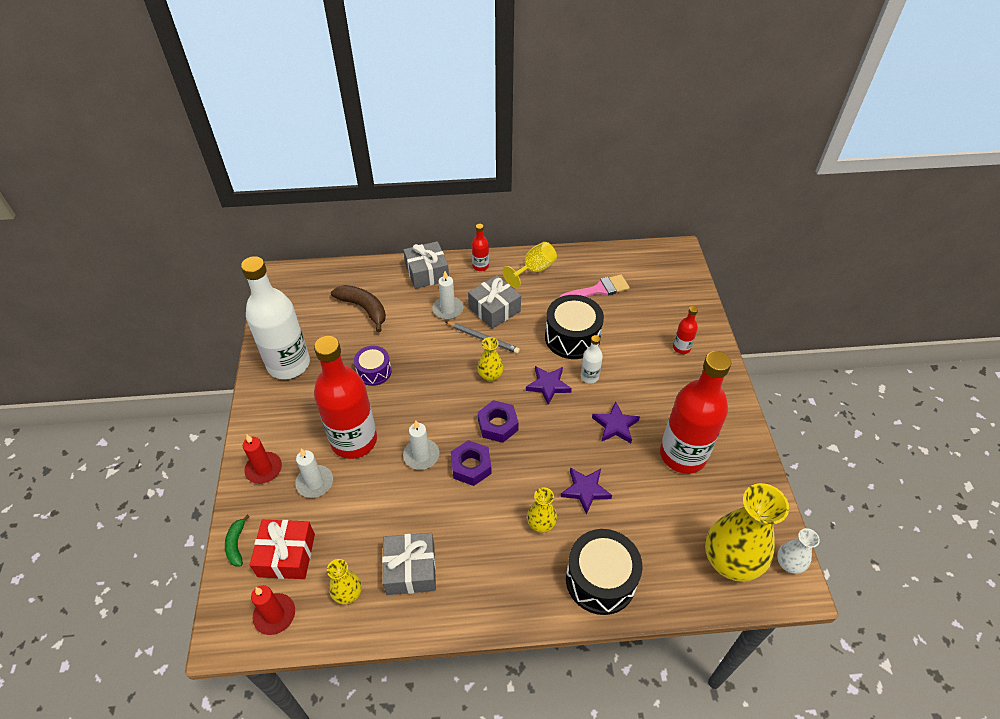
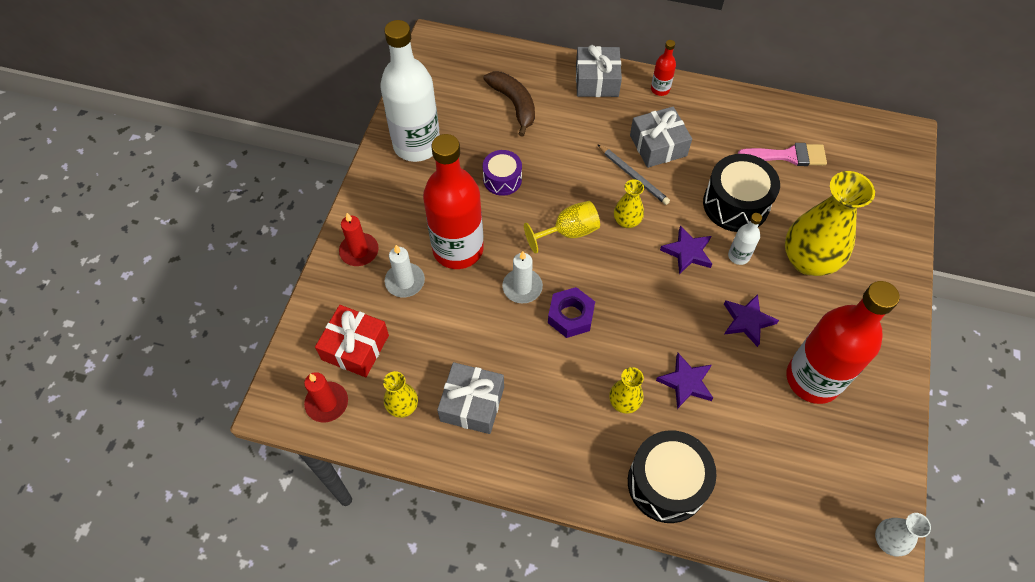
camera: 20 degrees right, 10 degrees up
green banana [225,514,250,567] -> none
white candle [432,271,463,320] -> none
purple nut [478,400,519,443] -> none
yellow goblet [503,242,557,288] -> yellow goblet moved to [524,201,600,254]
red bottle [673,306,698,354] -> none
yellow vase [705,483,789,582] -> yellow vase moved to [785,171,875,276]

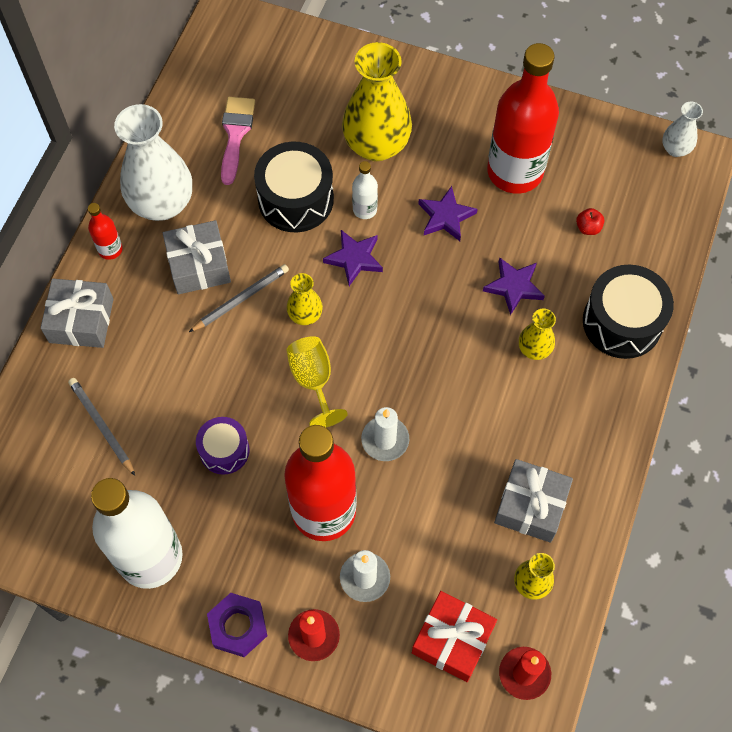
camera: 85 degrees left, 5 degrees up
brown banana [483,72,535,137] -> grey pencil [68,378,135,476]
purple nut [548,287,595,338] -> purple nut moved to [207,593,267,657]
none -> white vase [114,104,192,221]
none -> red apple [576,208,604,235]

